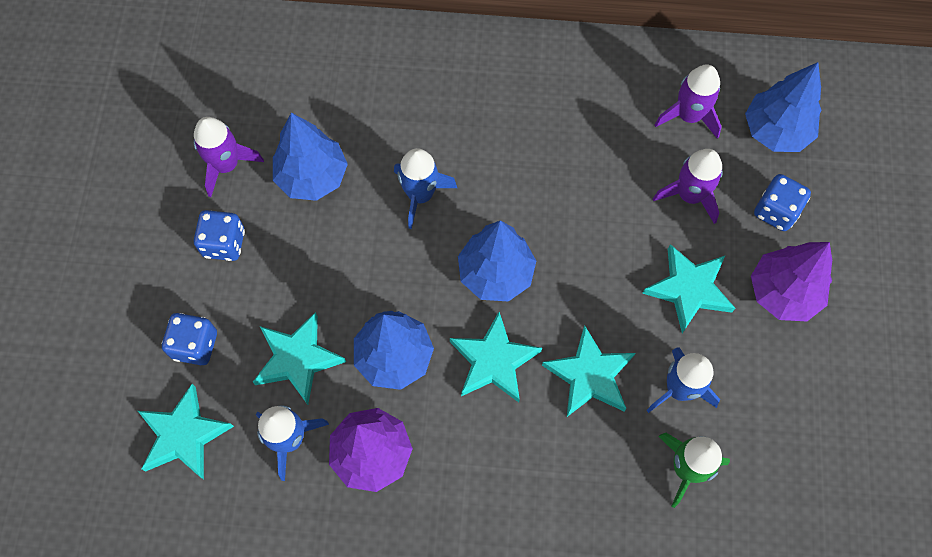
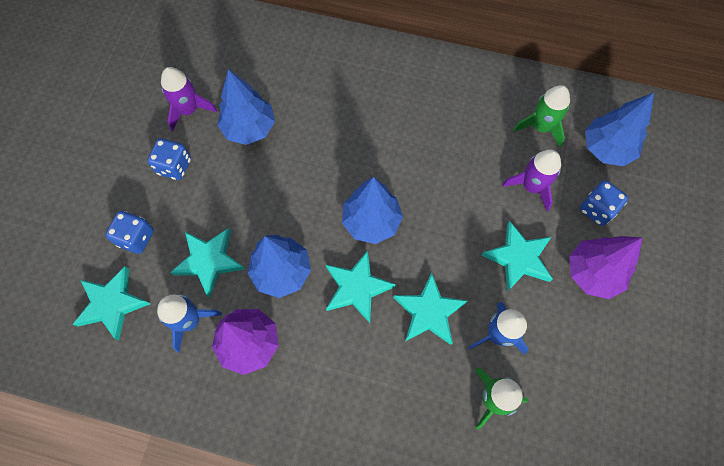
camera: 10 degrees right, 0 degrees up
blue rocket [394,148,457,229] -> none
purple rocket [655,64,722,139] -> green rocket [513,85,570,147]

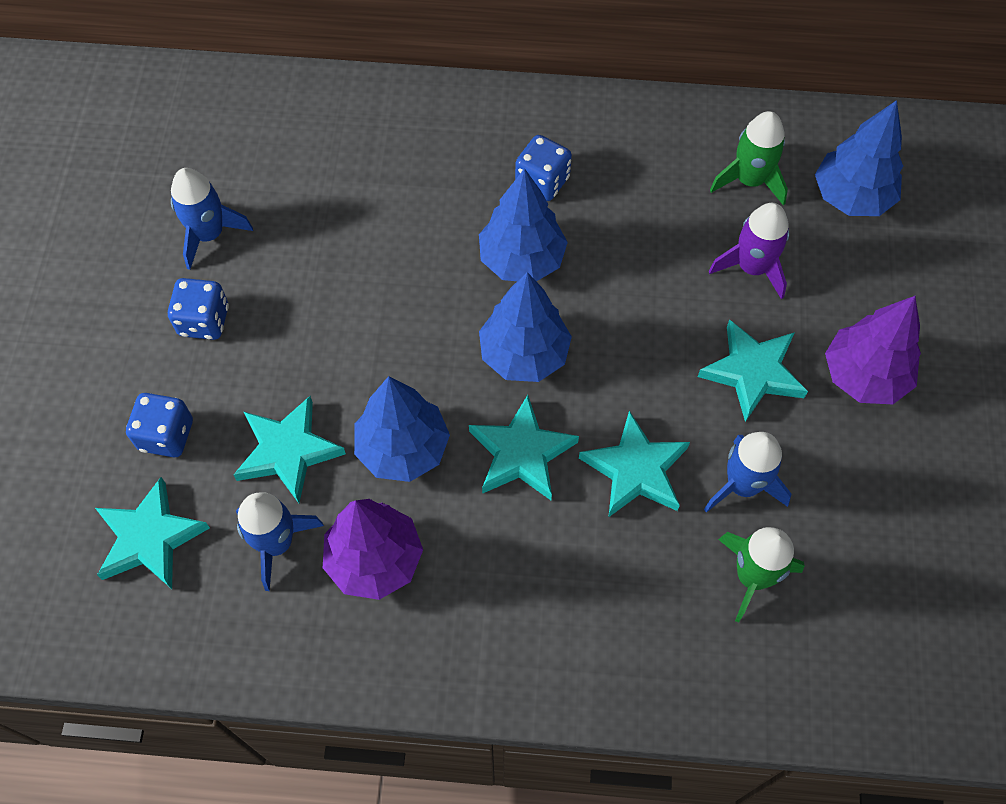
camera: 10 degrees left, 5 degrees down
purple rocket [161,67,217,132] -> blue rocket [171,168,253,270]
blue tree [217,69,275,145] -> blue tree moved to [479,168,568,281]
blue dice [580,180,628,226] -> blue dice moved to [515,135,572,201]

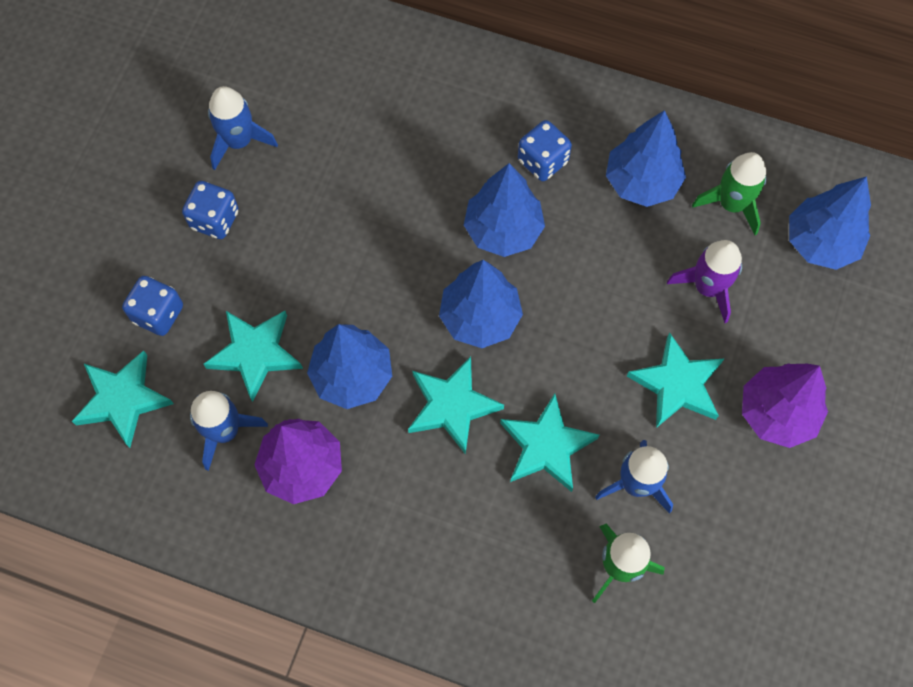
camera: 15 degrees right, 5 degrees up
none -> blue tree [606,110,686,207]

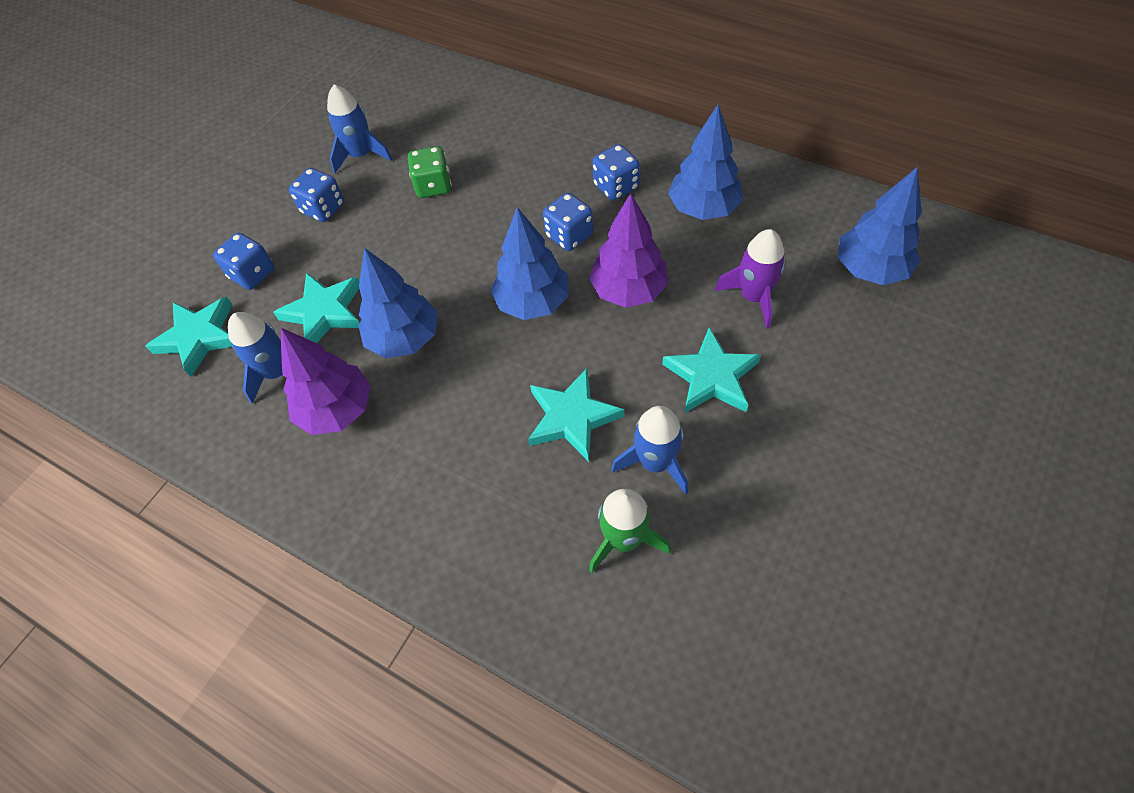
camera: 15 degrees right, 10 degrees down
turquoise star [408,357,504,455] -> none
blue tree [464,163,545,257] -> blue dice [543,193,593,251]
green rocket [692,152,767,235] -> none
purple tree [742,363,828,448] -> purple tree moved to [589,193,669,308]
none -> green dice [408,146,452,198]

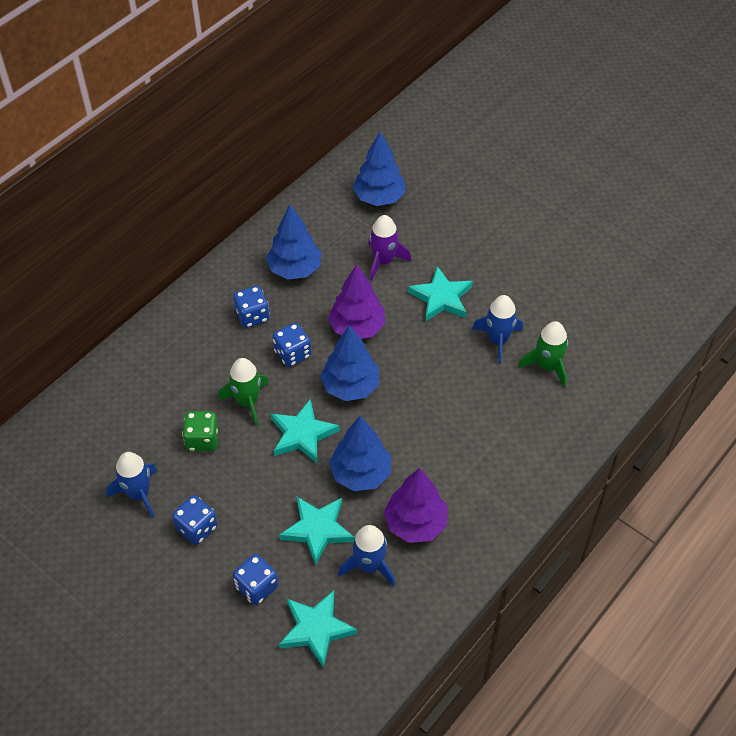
camera: 85 degrees left, 5 degrees down
turquoise star [528,368,624,462] -> turquoise star moved to [271,399,340,463]
none -> green rocket [218,358,269,426]

